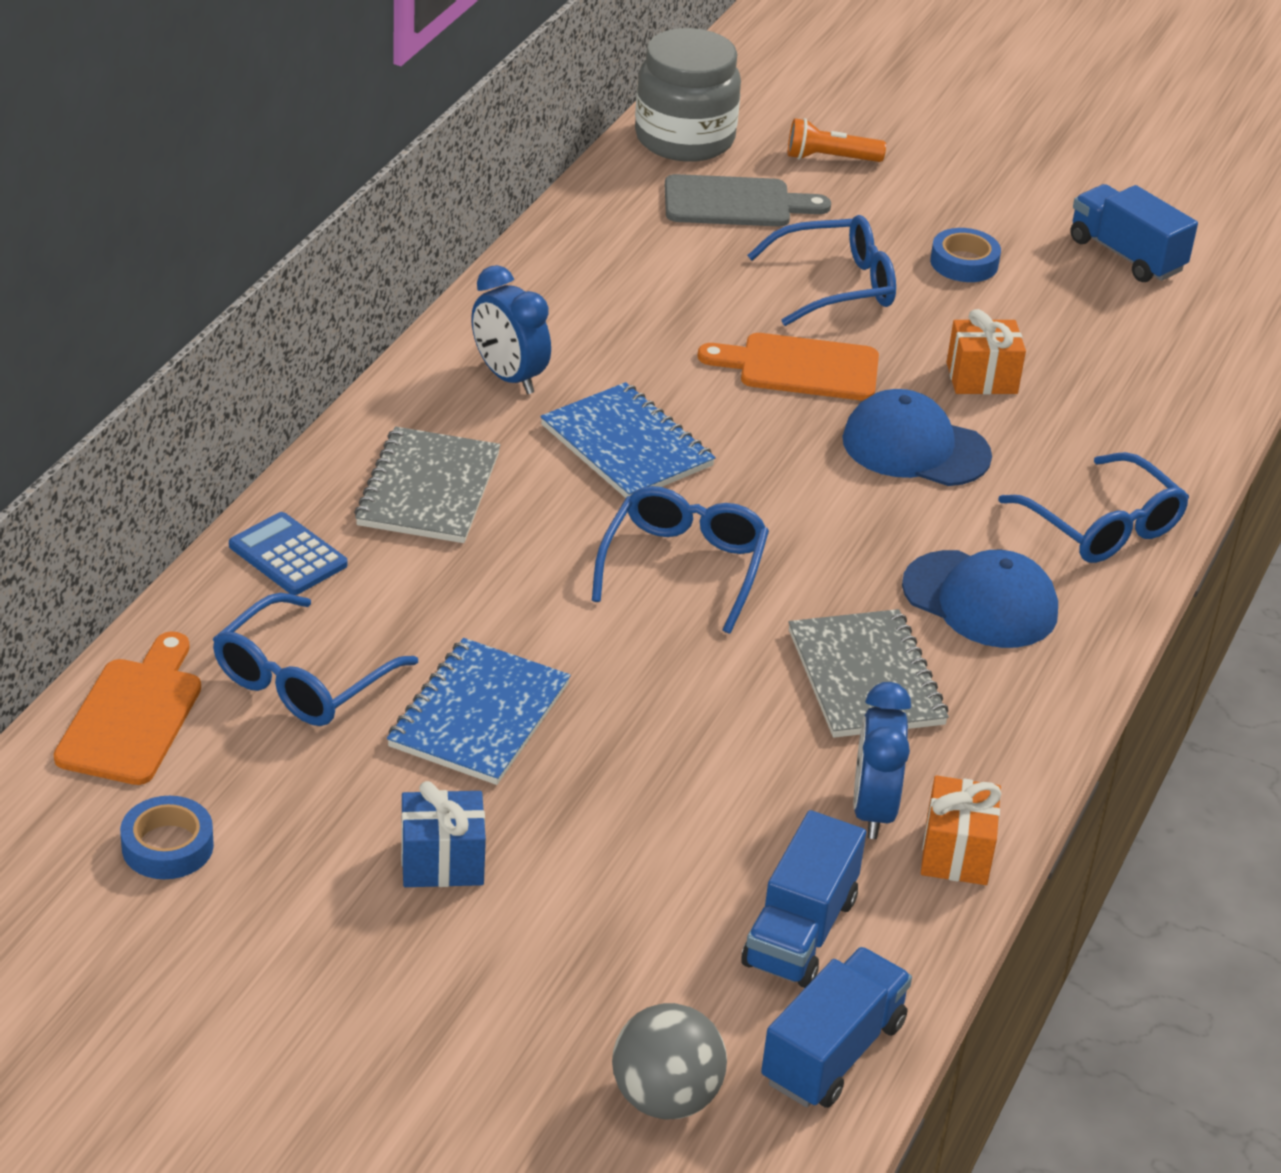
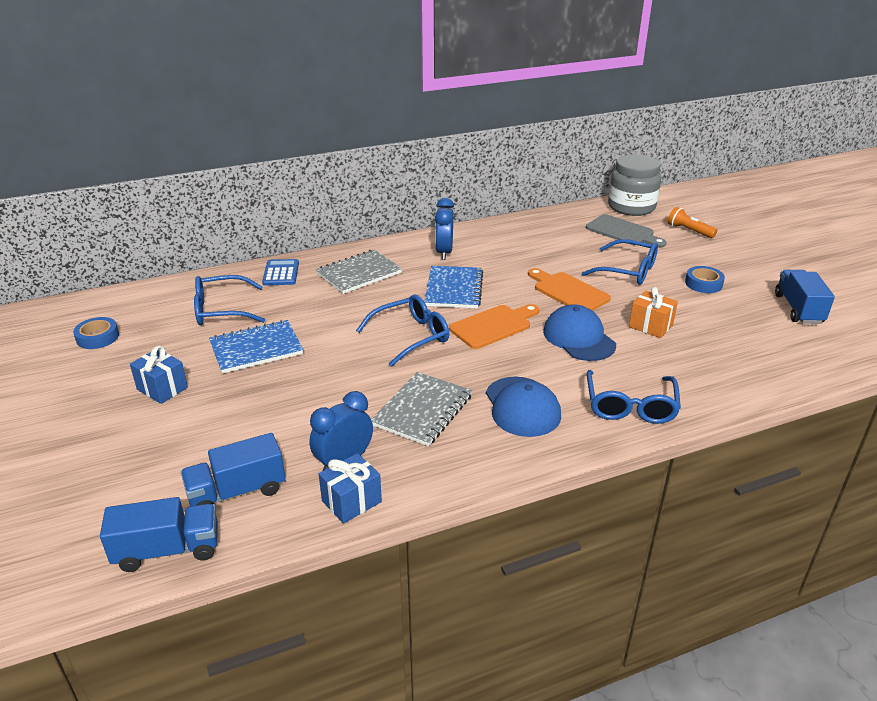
camera: 45 degrees right, 5 degrees down
orange cutting board [54,631,201,785] -> orange cutting board moved to [449,304,539,349]
grey ball [612,1003,727,1120] -> none
orange gift [921,775,1002,885] -> blue gift [319,453,382,524]

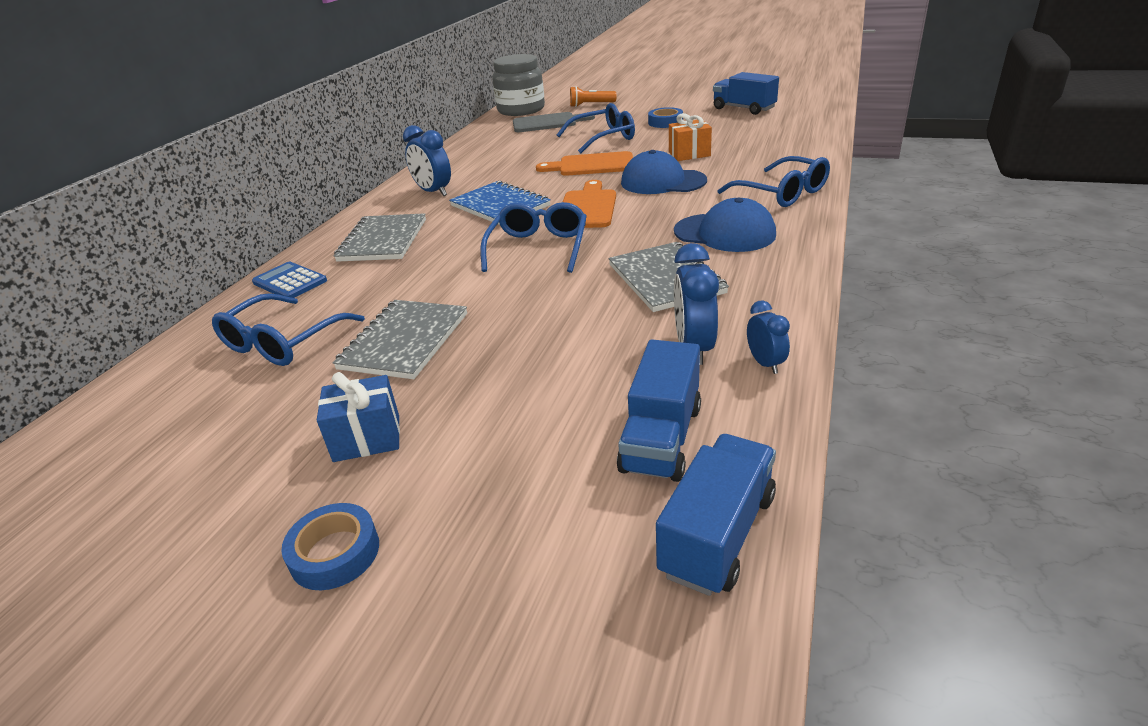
camera: 45 degrees left, 0 degrees up
blue tape [73,317,119,349] -> blue tape moved to [281,503,379,590]
blue notebook [209,320,303,374] -> grey notebook [333,300,467,379]
blue gift [319,453,382,524] -> blue clock [747,301,790,374]

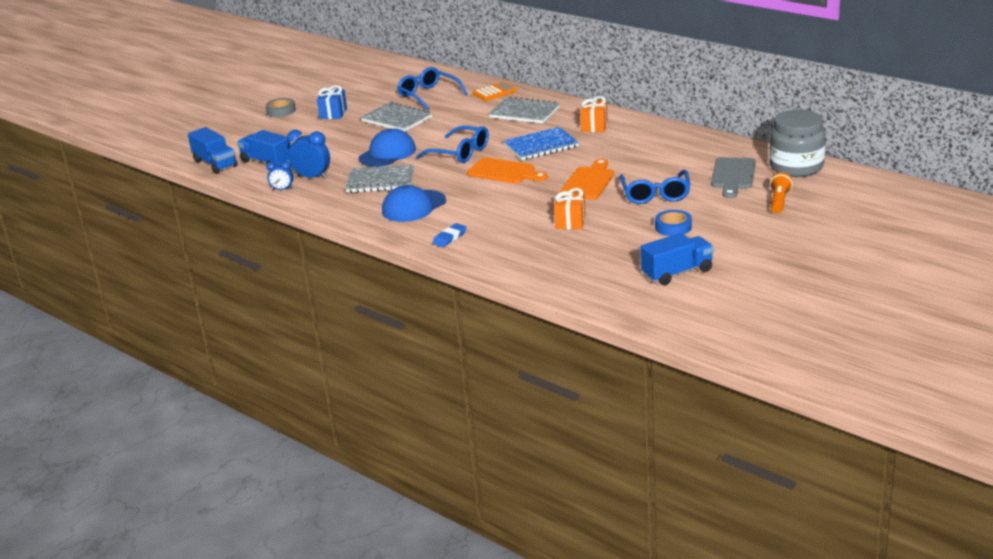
camera: 110 degrees right, 5 degrees down
blue calculator [252,262,327,298] -> orange calculator [473,82,517,101]
blue tape [281,503,379,590] -> grey tape [266,98,296,117]
blue clock [403,125,451,196] -> orange gift [580,96,608,132]
blue cap [621,150,707,194] -> blue cap moved to [359,128,416,167]
blue glasses [718,156,830,207] -> blue eraser [433,223,467,247]

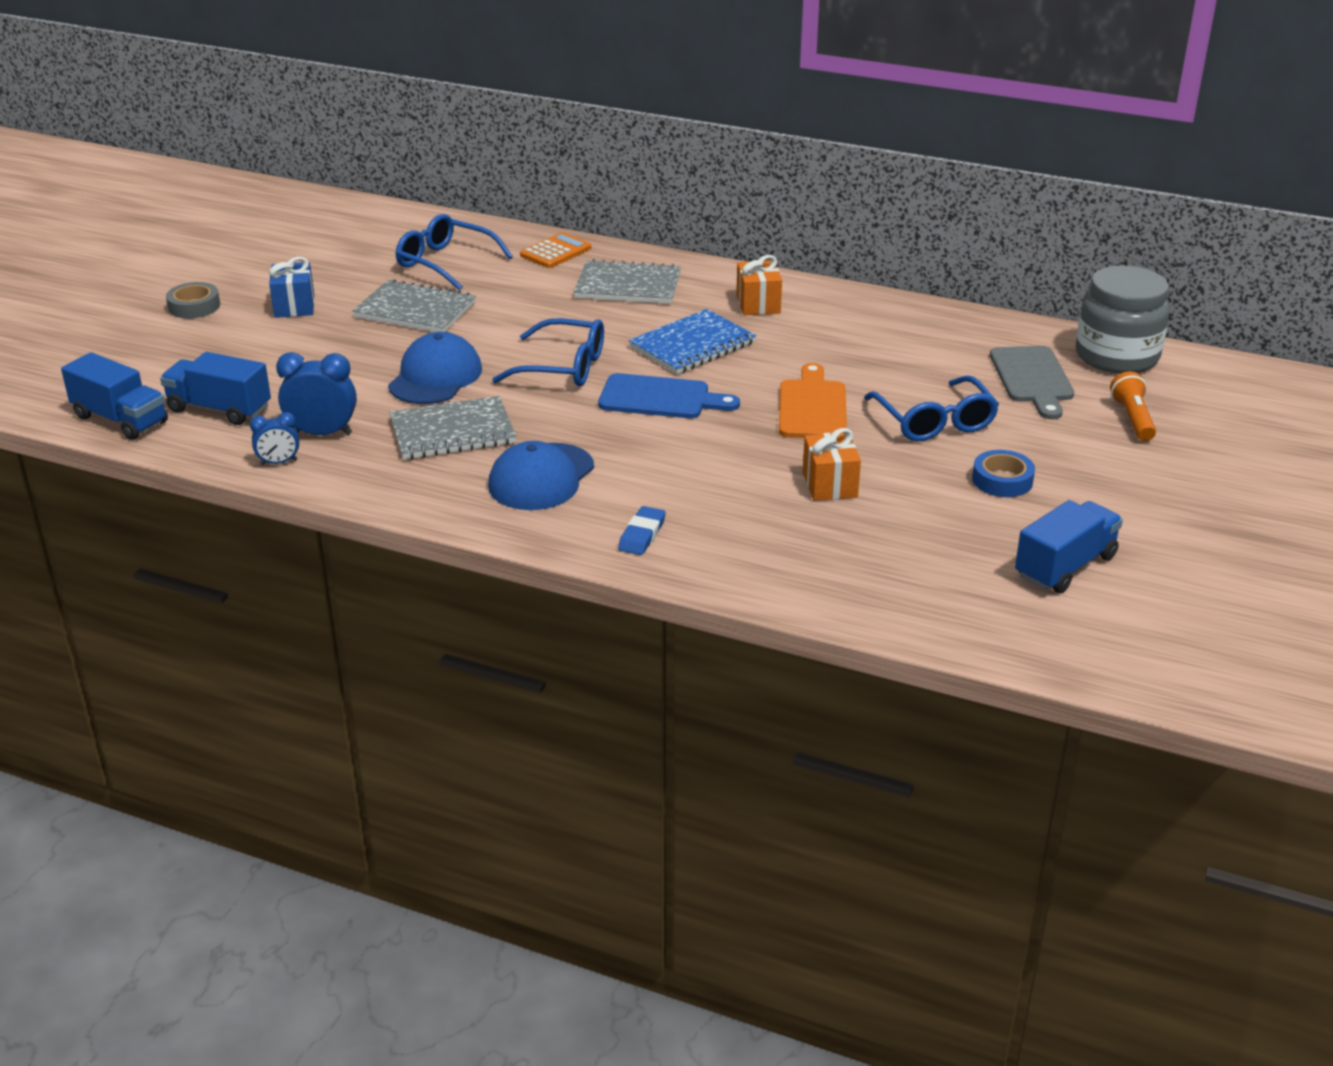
camera: 20 degrees left, 5 degrees up
orange cutting board [467,157,548,183] -> blue cutting board [598,373,740,418]

